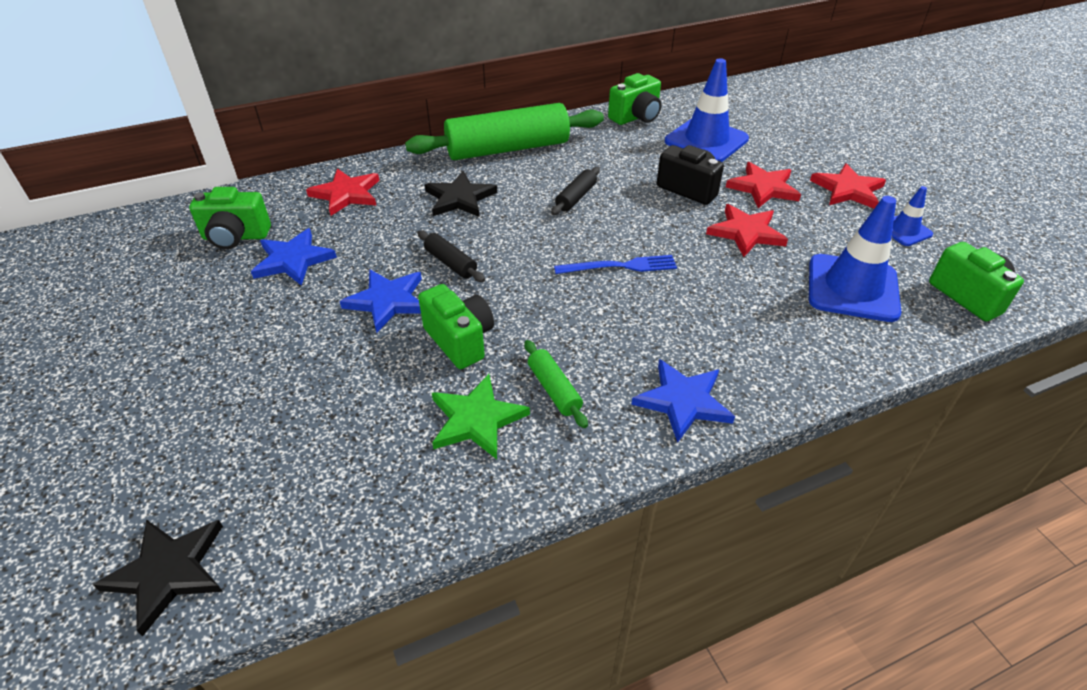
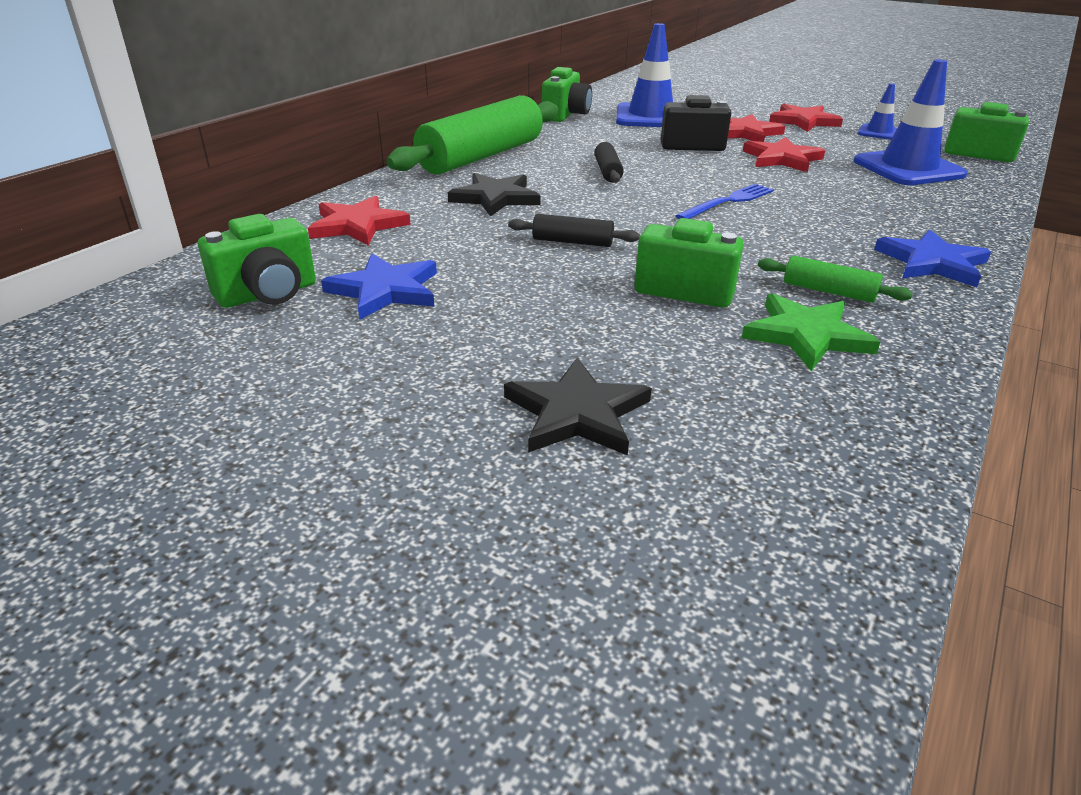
camera: 35 degrees left, 10 degrees down
black star [93,519,223,637] -> black star moved to [504,357,652,455]
blue star [340,269,422,333] -> none

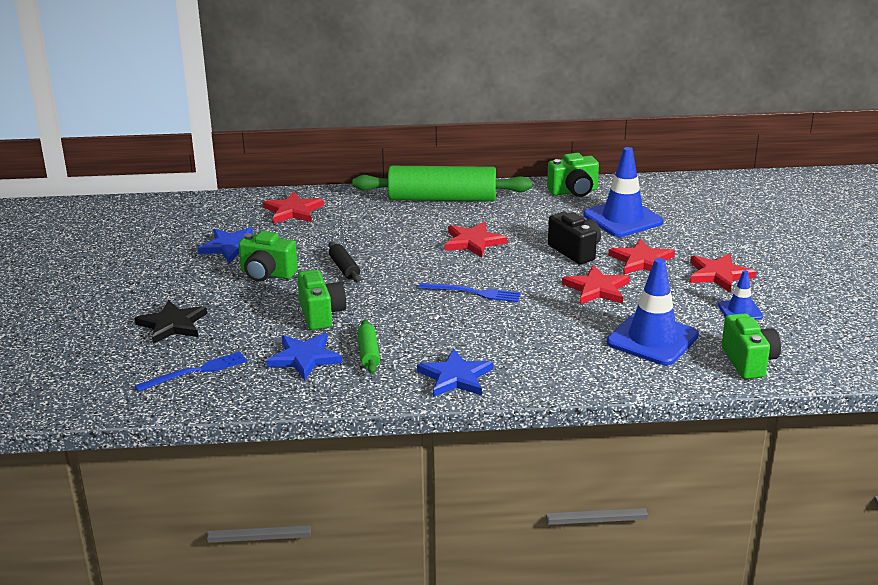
camera: 55 degrees right, 5 degrees down
green camera [198,214,316,308] -> green camera moved to [238,231,298,282]
black star [448,173,541,217] -> none
black rolling pin [594,142,624,183] -> red star [445,221,507,258]
green star [742,293,880,371] -> blue star [266,333,342,380]
none -> blue fork [135,352,247,392]

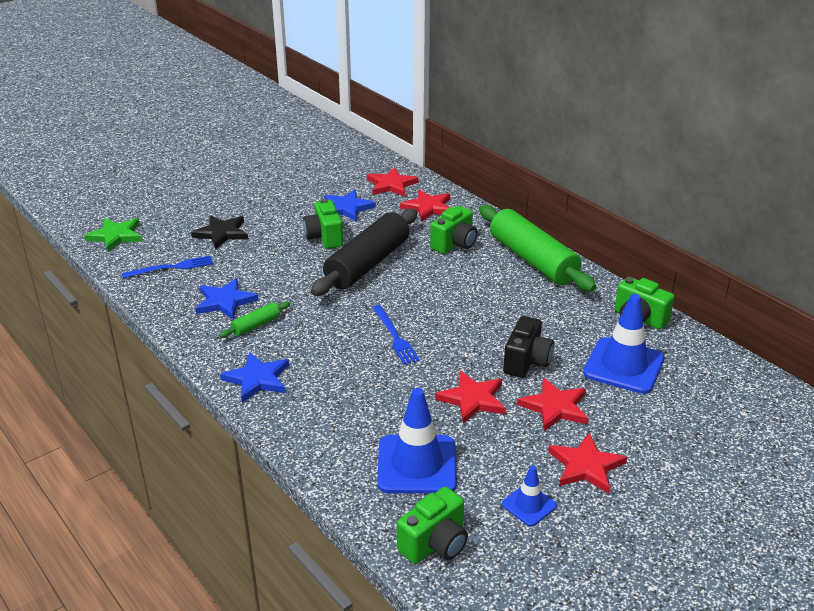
camera: 55 degrees right, 5 degrees up
blue fork [135,352,247,392] -> blue fork turned 45 degrees counterclockwise [122,256,213,279]
green camera [297,270,346,330] -> green camera moved to [430,206,478,254]
black rolling pin [329,242,361,282] -> black rolling pin [311,208,417,296], size x2.34
red star [445,221,507,258] -> red star moved to [367,167,419,197]
none -> green star [84,218,142,252]

